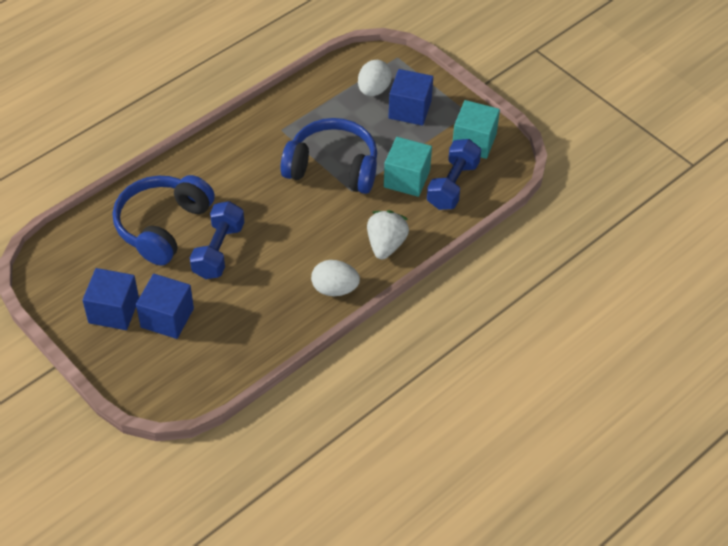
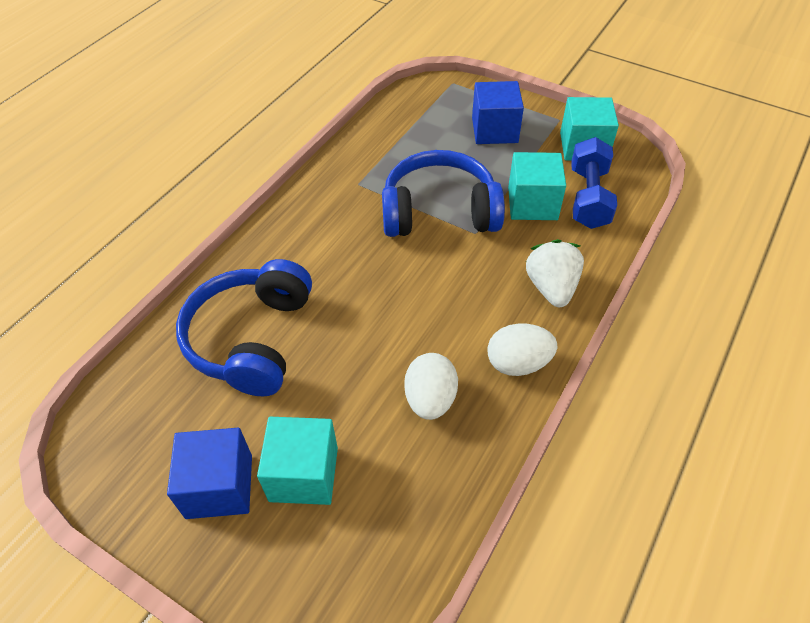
camera: 15 degrees left, 0 degrees up
blue cube [136,274,194,339] -> turquoise cube [257,417,338,505]
blue dumbbell [190,201,244,279] -> none
white egg [358,60,392,96] -> white egg moved to [404,353,458,420]

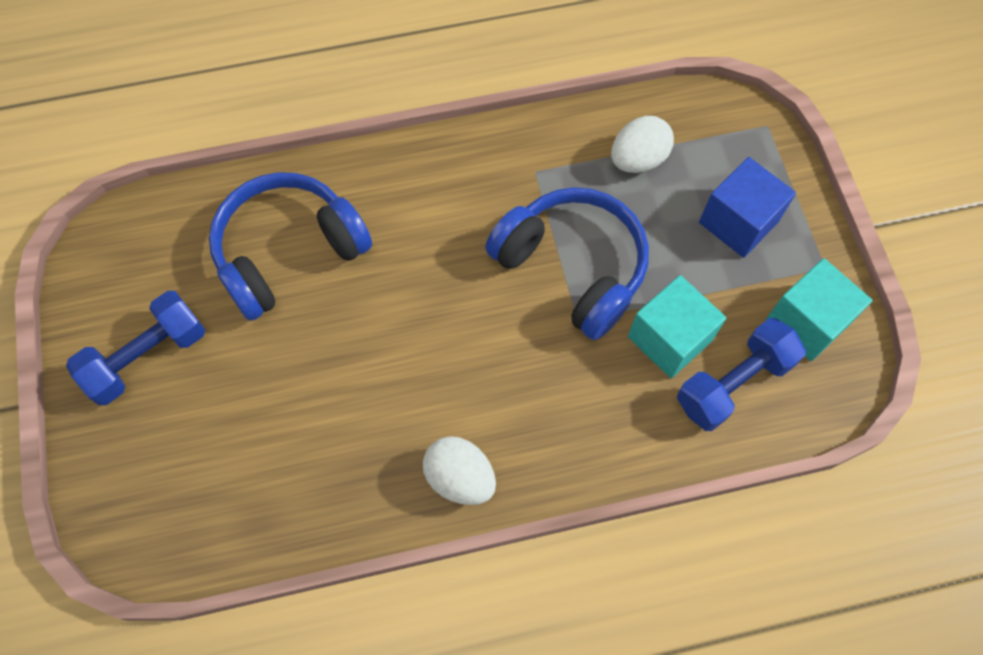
camera: 45 degrees right, 15 degrees up
blue cube [167,428,252,519] -> blue dumbbell [66,291,205,405]
turquoise cube [257,417,338,505] -> none
white egg [404,353,458,420] -> white egg moved to [611,116,674,173]
white strawberry [526,239,584,307] -> none

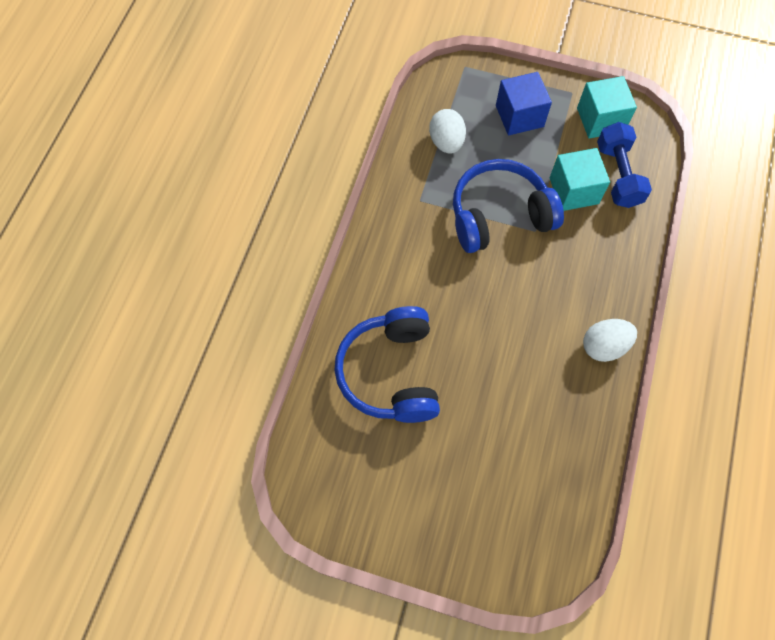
camera: 60 degrees left, 0 degrees up
blue dumbbell [66,291,205,405] -> none

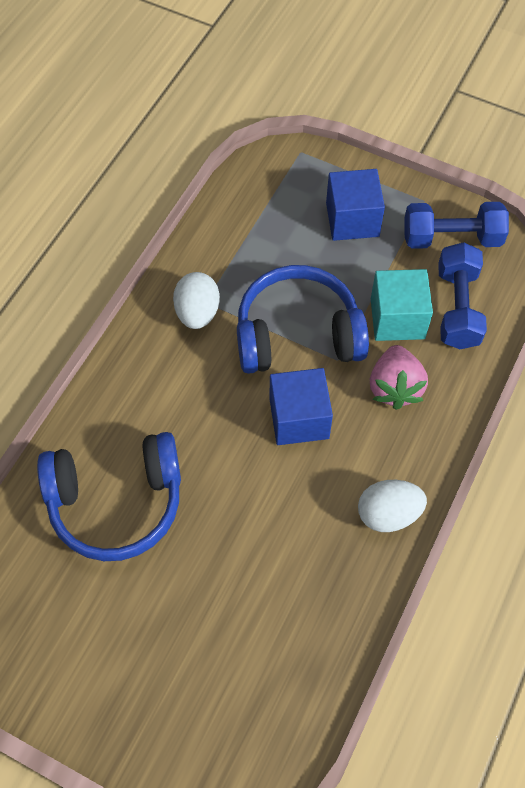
camera: 10 degrees right, 5 degrees down
blue headphones [334,306,440,423] -> blue headphones turned 105 degrees counterclockwise [37,432,181,561]
white egg [429,109,466,154] -> white egg moved to [173,272,220,329]
turquoise cube [577,76,637,138] -> blue dumbbell [404,202,509,249]
none -> blue cube [269,368,333,445]
none -> pink strawberry [370,345,428,410]

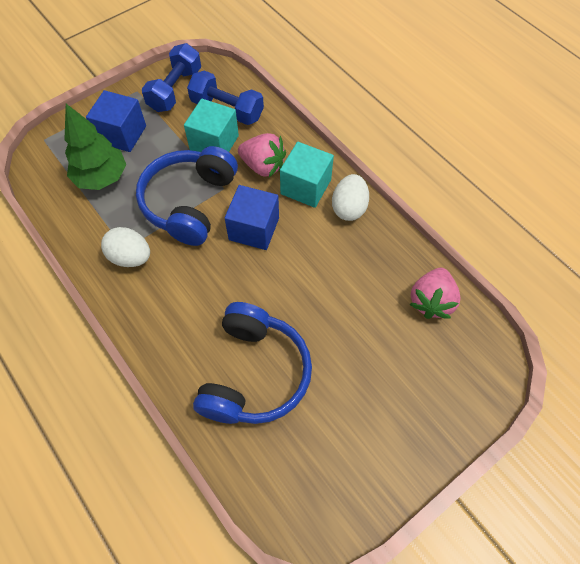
camera: 65 degrees left, 0 degrees up
none -> green tree [64,104,126,190]
none -> turquoise cube [280,142,334,208]
none -> pink strawberry [409,268,461,319]

